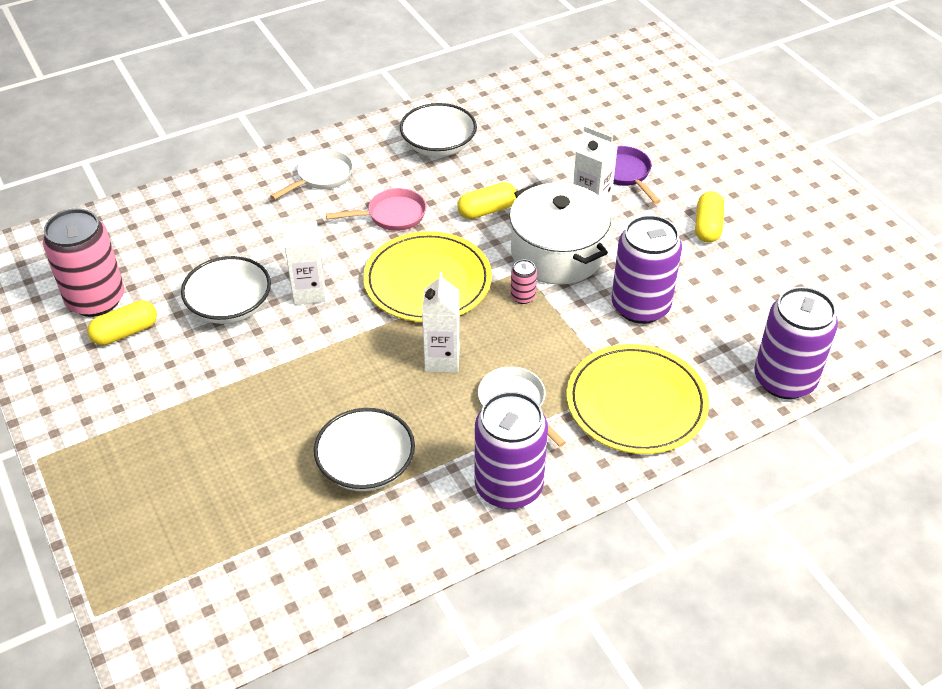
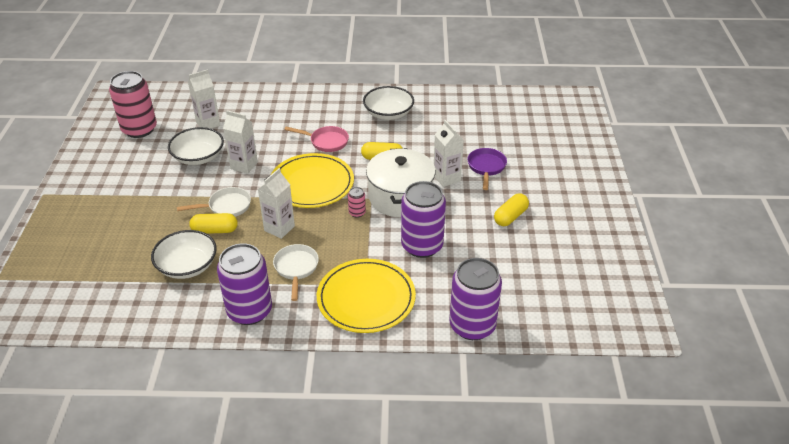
camera: 30 degrees right, 5 degrees down
yellow capsule [87,300,157,345] -> yellow capsule moved to [189,213,238,234]
white pan [270,149,353,200] -> white pan moved to [177,187,251,217]
none -> white carton [188,69,220,128]

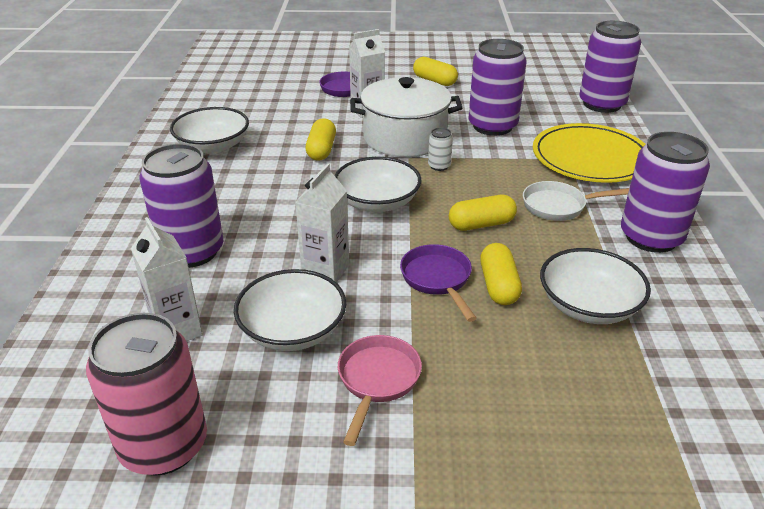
camera: 90 degrees left, 5 degrees down
white pan [177,187,251,217] -> purple pan [400,244,477,322]
white carton [258,168,295,239] -> yellow capsule [449,195,517,231]
yellow plate [271,153,354,208] -> white bowl [334,157,421,212]
pink pan [284,126,349,152] -> pink pan moved to [338,335,422,446]
pink can [348,187,366,218] -> white can [428,128,453,171]
none -> purple can [139,144,223,268]

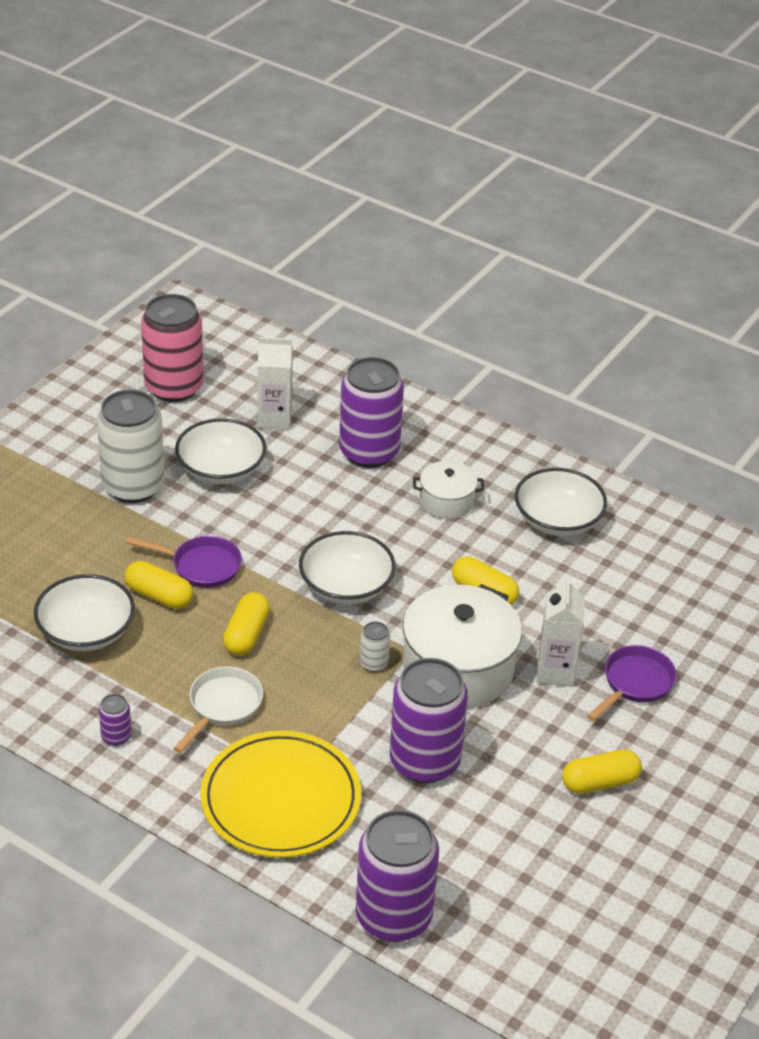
camera: 120 degrees right, 5 degrees up
white carton [295,163,349,283] -> none
pink pan [338,335,422,446] -> white can [97,390,165,503]
purple can [621,132,710,253] -> purple can [99,694,132,746], size x0.42
none -> white pot [413,461,484,519]

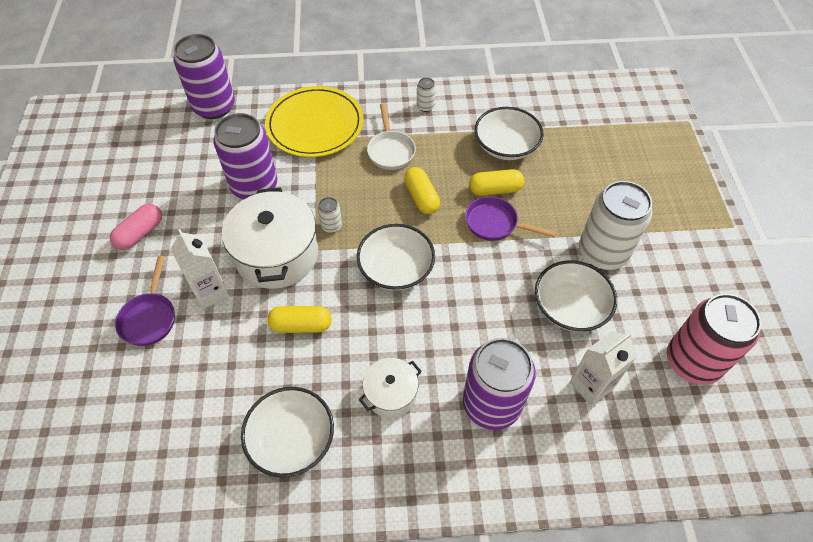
camera: 145 degrees right, 15 degrees up
purple can [99,694,132,746] -> white can [417,78,436,112]
purple pan [126,536,242,588] -> purple pan turned 45 degrees clockwise [465,196,556,241]
yellow capsule [562,750,642,794] -> pink capsule [110,204,162,250]

